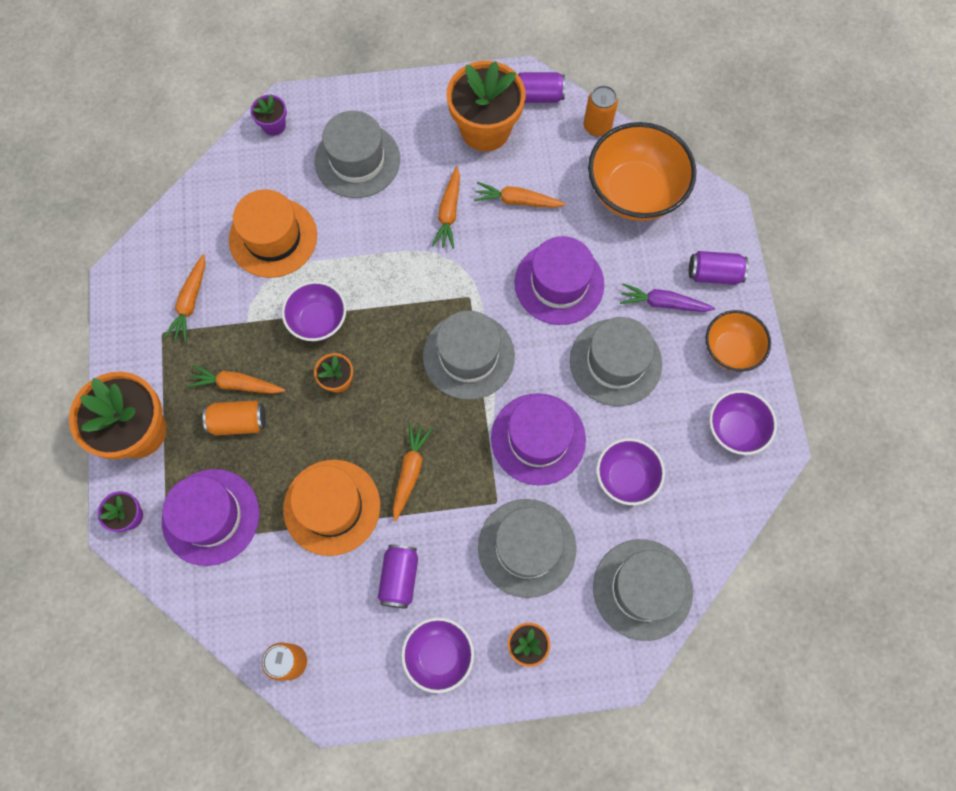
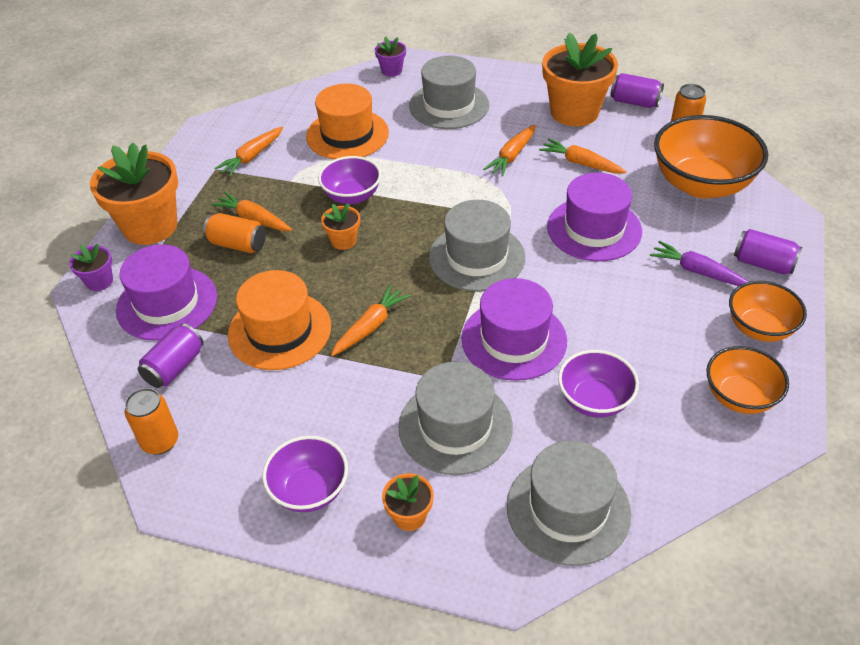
camera: 25 degrees right, 25 degrees down
purple can [378,544,418,609] -> purple can moved to [138,323,204,388]
grey hat [570,317,662,406] -> none
purple bowl [709,390,777,455] -> orange bowl [706,346,789,414]

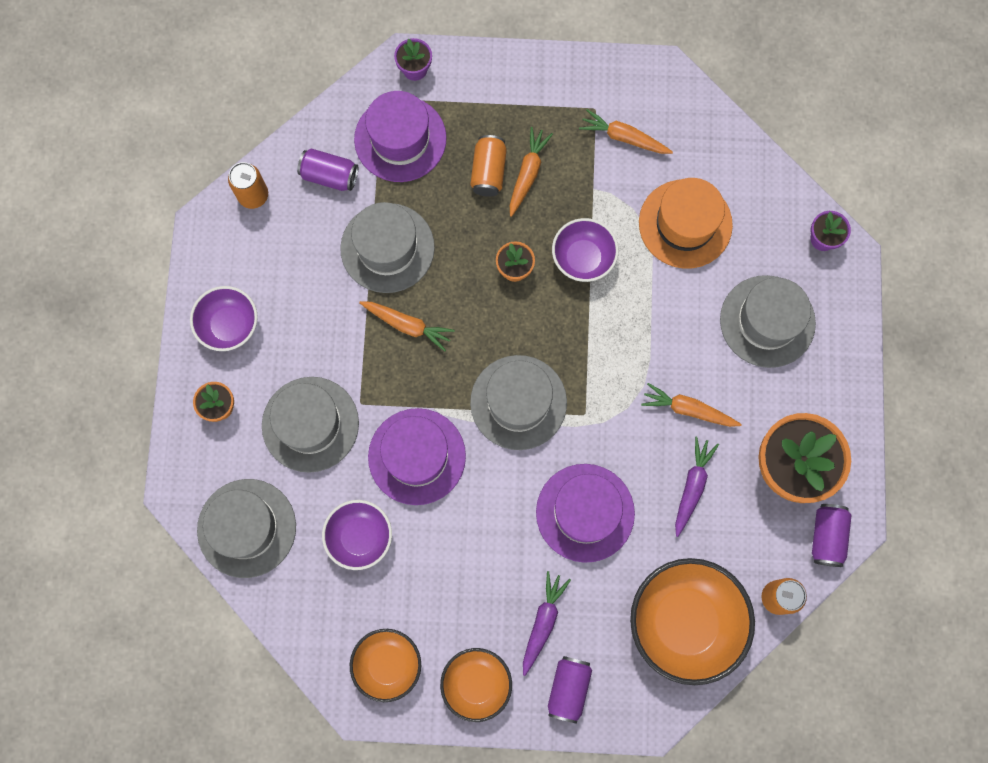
camera: 75 degrees right, 30 degrees up
orange flower pot [90,143,178,245] -> none
orange hat [228,270,331,370] -> grey hat [340,202,435,293]
orange carrot [539,138,627,174] -> purple carrot [675,437,719,537]

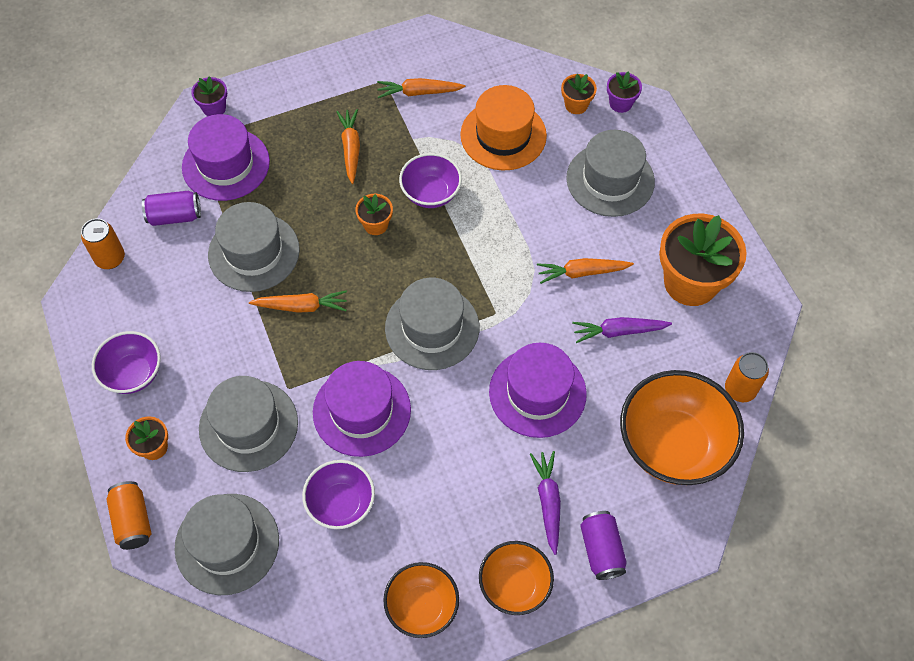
camera: 25 degrees left, 15 degrees down
orange can [470,135,507,197] -> orange can moved to [106,481,151,550]
purple carrot [675,437,719,537] -> purple carrot turned 90 degrees counterclockwise [572,317,672,343]
purple can [812,504,852,567] -> none
none -> orange flower pot [561,74,597,114]

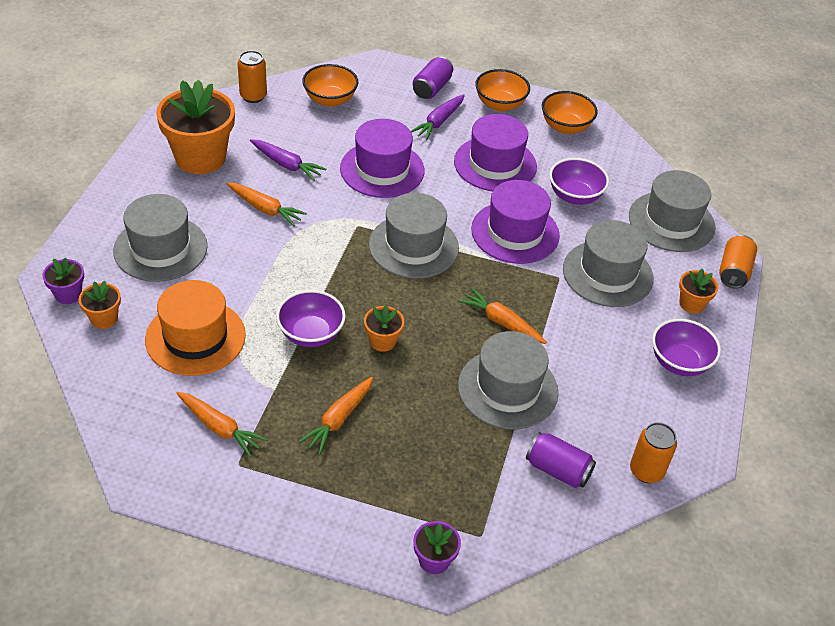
camera: 145 degrees left, 15 degrees down
purple hat [182,114,270,201] -> purple hat moved to [454,114,537,191]
orange bowl [620,370,744,485] -> orange bowl [302,64,358,107], size x0.58

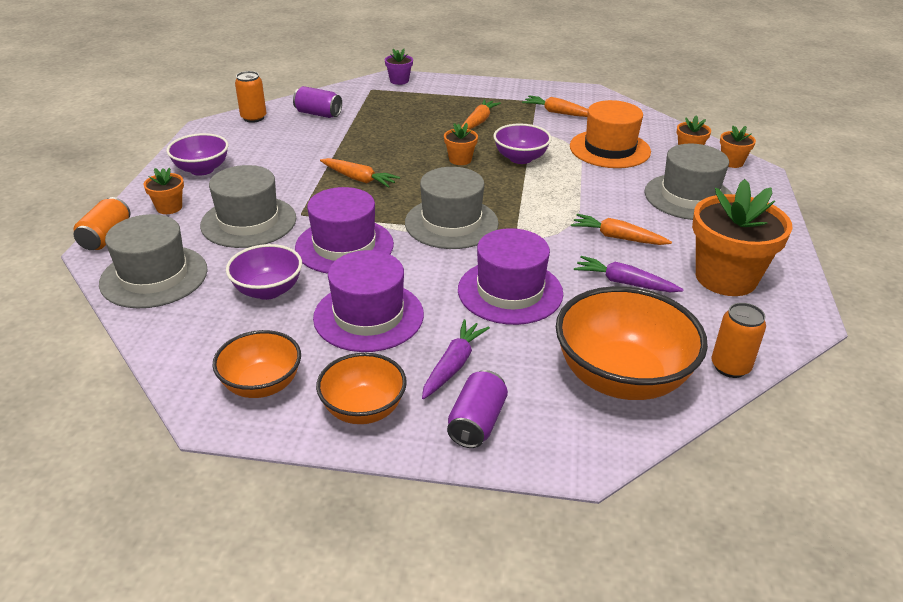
camera: 175 degrees right, 10 degrees down
purple flower pot [42,257,84,304] -> orange flower pot [720,125,756,168]
orange bowl [302,64,358,107] -> orange bowl [556,286,708,400], size x1.72
grey hat [458,331,558,430] -> none

